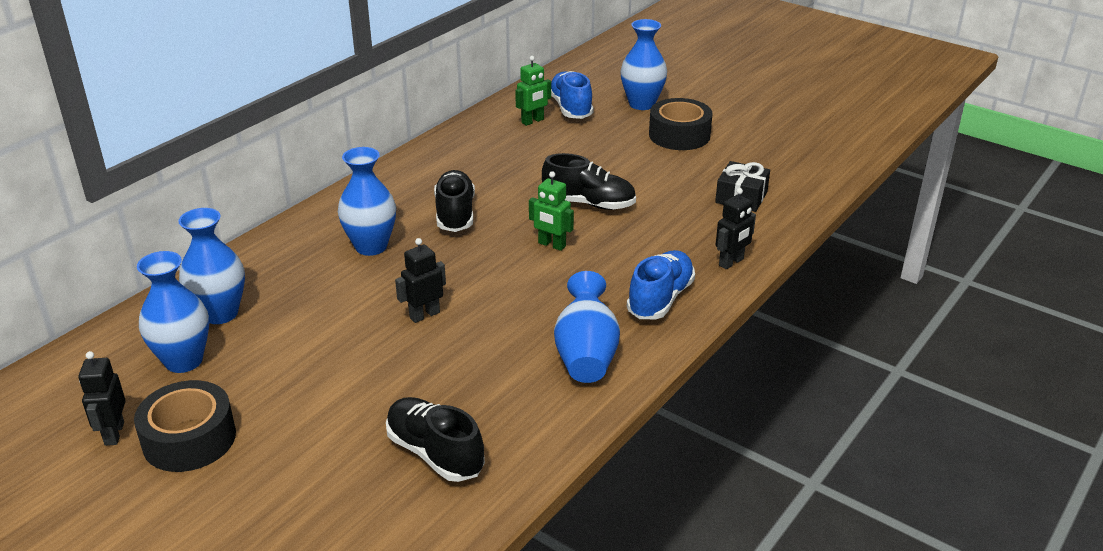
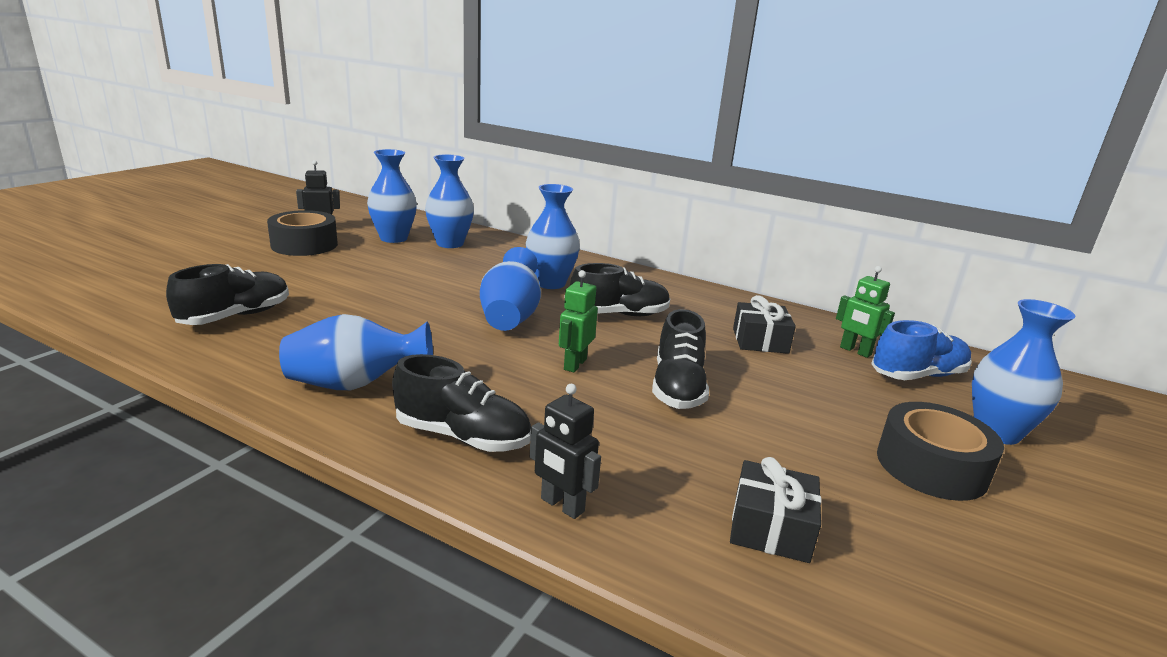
camera: 80 degrees right, 10 degrees down
black robot [395,238,446,323] -> none
blue shoe [627,250,695,319] -> black shoe [392,354,531,452]
none -> blue vase [480,247,541,331]
none -> black gift [733,295,796,354]

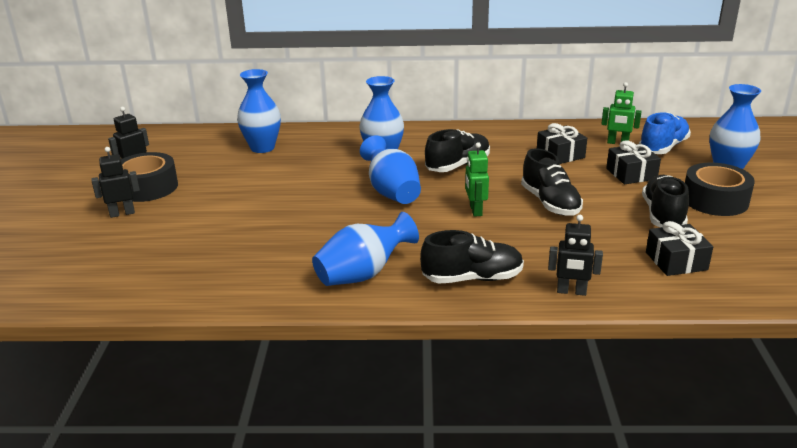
camera: 25 degrees left, 5 degrees up
black shoe [166,264,289,325] -> black shoe moved to [642,175,689,227]
blue vase [367,149,417,243] -> none
none -> black robot [91,147,140,218]
none -> black gift [606,140,661,184]

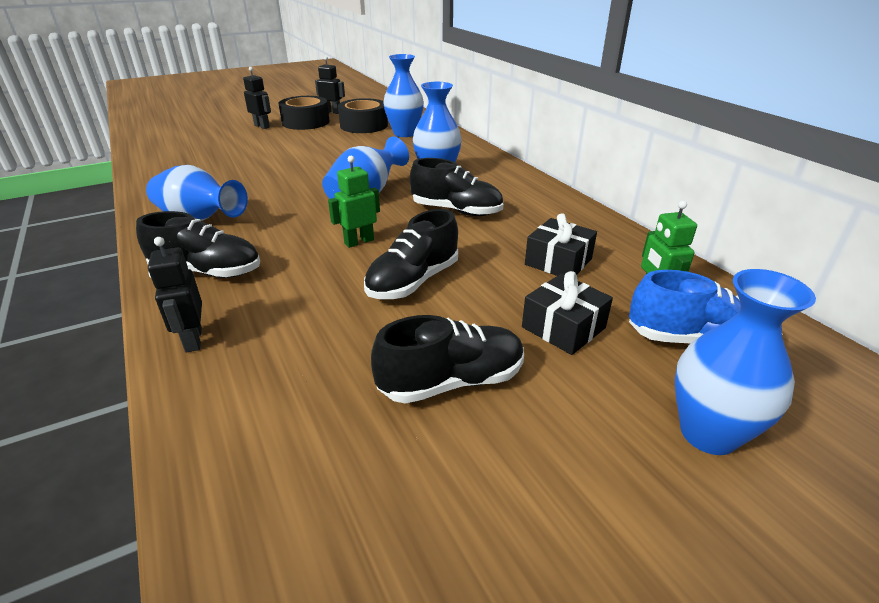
camera: 60 degrees right, 5 degrees up
black shoe [420,230,524,284] -> black shoe turned 45 degrees counterclockwise [136,211,260,278]
black gift [646,221,713,276] -> none
black tape [685,162,755,216] -> black tape moved to [338,98,388,133]

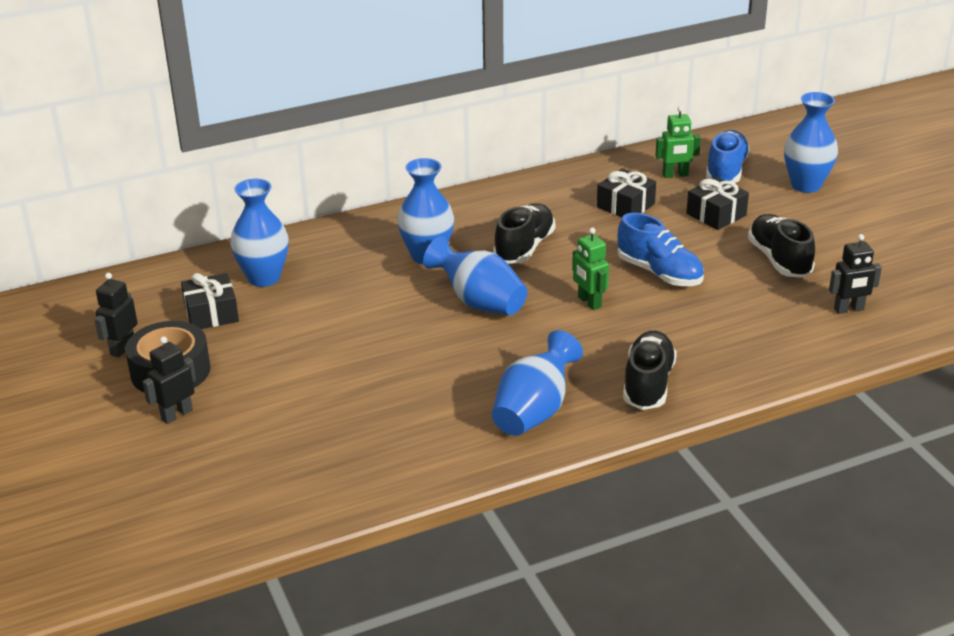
camera: 85 degrees left, 0 degrees up
black robot [148,237,202,353] -> black robot moved to [829,234,882,314]
black tape [338,98,388,133] -> black gift [181,273,239,329]
black shoe [364,209,458,299] -> blue shoe [618,213,704,286]

